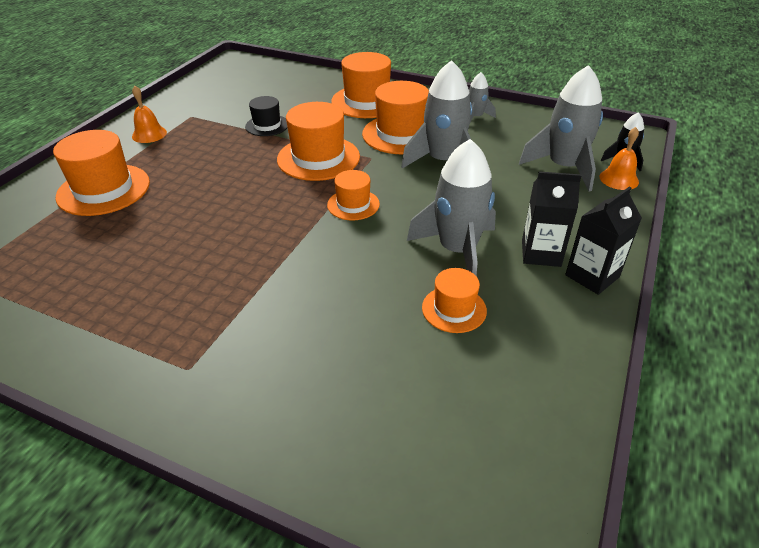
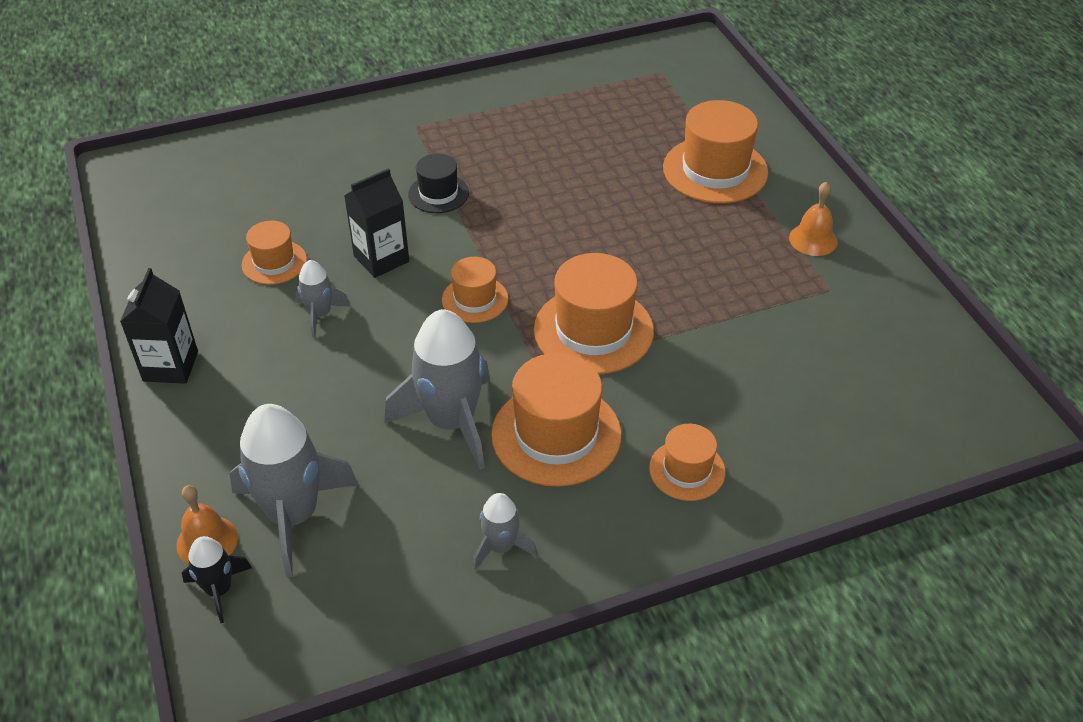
camera: 135 degrees right, 5 degrees up
black hat [245,96,287,136] -> black hat moved to [408,153,469,213]
orange hat [331,52,391,118] -> orange hat [649,424,726,501], size x0.57
grey rocket [407,139,496,276] -> grey rocket [295,260,350,338], size x0.51
black carton [522,171,582,267] -> black carton moved to [344,168,409,278]

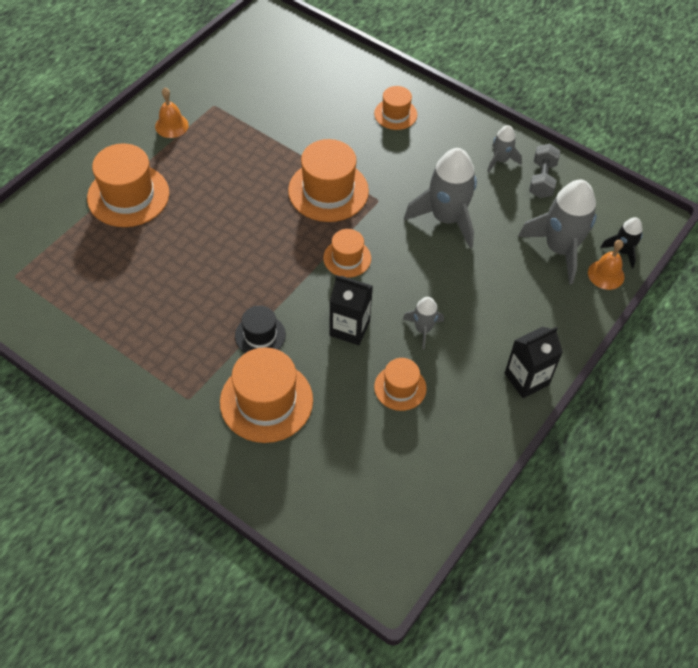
camera: 125 degrees left, 10 degrees up
orange hat [491,353,622,487] -> orange hat moved to [220,347,313,443]
none -> grey dumbbell [529,144,560,198]

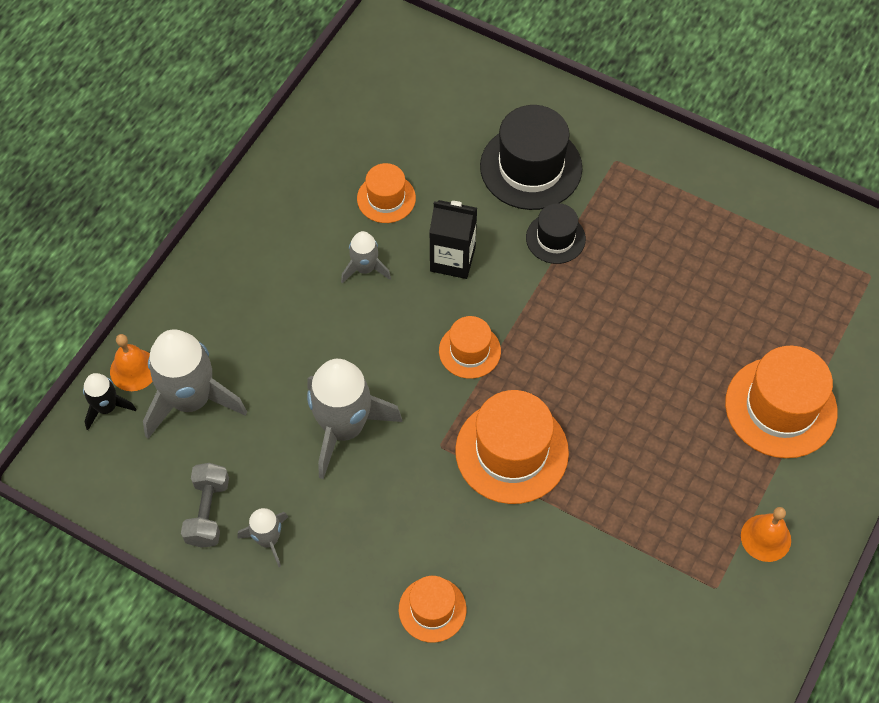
camera: 175 degrees right, 5 degrees up
orange hat [220,347,313,443] -> black hat [480,105,582,210]
black carton [504,327,563,398] -> none

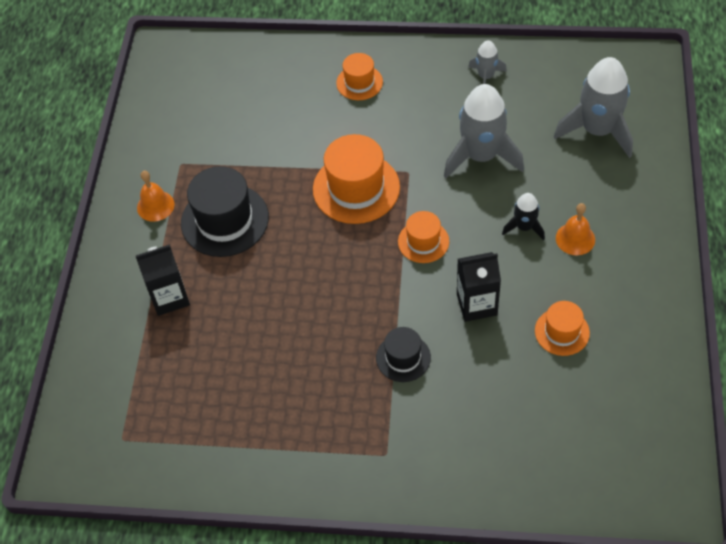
camera: 160 degrees right, 5 degrees down
black rocket [83,373,136,430] -> black rocket moved to [502,193,545,240]
orange bell [110,334,153,391] -> orange bell moved to [556,203,595,255]
grey dumbbell [181,463,229,548] -> none
grey rocket [341,231,391,284] -> none
black hat [480,105,582,210] -> black hat moved to [181,166,269,257]
orange hat [725,346,838,458] -> black carton [136,244,190,316]

